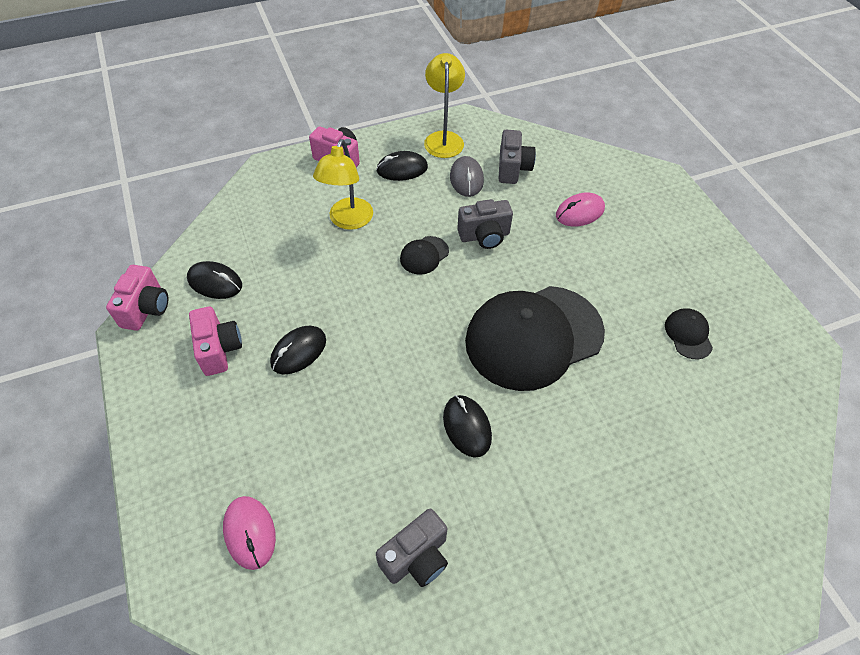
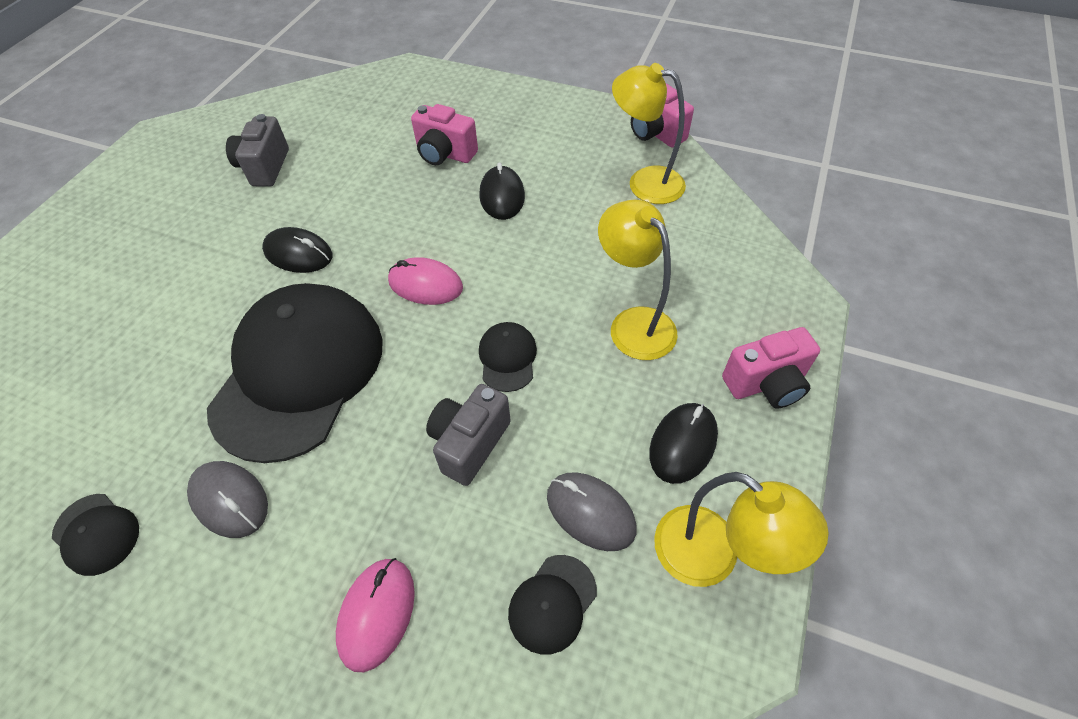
camera: 135 degrees right, 0 degrees up
black mouse [187,261,242,299] -> yellow lamp [612,63,686,204]
pink camera [189,306,242,376] -> pink camera moved to [411,104,478,165]
pink mouse [223,496,276,570] -> pink mouse moved to [388,257,463,305]
grey camera [499,130,536,184] -> black cap [508,555,597,655]
none -> grey mouse [187,461,268,538]

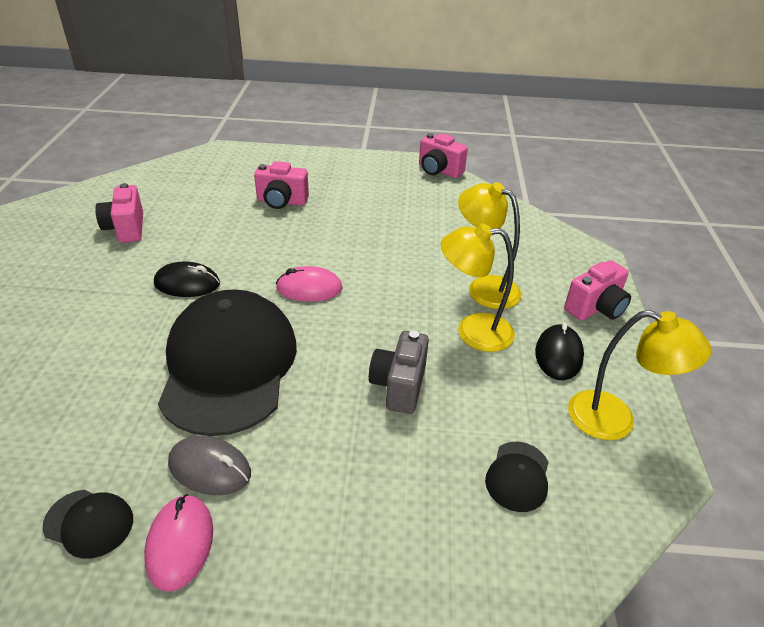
camera: 20 degrees left, 15 degrees down
grey camera [226,114,289,187] -> pink camera [95,183,143,243]
pink mouse [336,558,415,672] -> pink mouse moved to [144,494,213,592]
black mouse [479,162,525,220] -> none
black cap [479,322,537,392] -> none
grey mouse [547,472,637,551] -> none
yellow lamp [612,63,686,204] -> yellow lamp moved to [441,223,515,352]

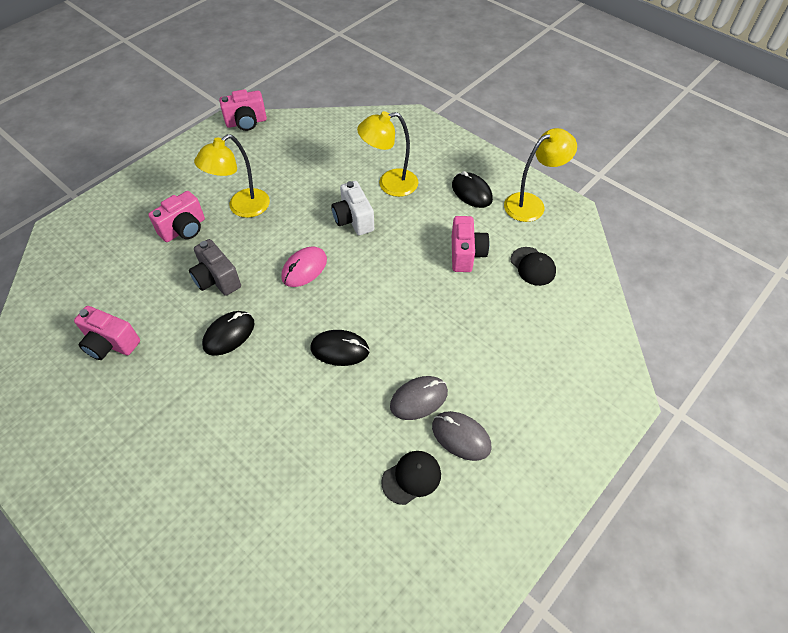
camera: 50 degrees left, 15 degrees up
pink mouse [144,494,213,592] -> grey mouse [432,411,492,461]
black cap [158,289,297,436] -> black mouse [311,330,370,366]
grey camera [369,331,429,414] -> grey camera moved to [189,239,241,296]
yellow lamp [441,223,515,352] -> yellow lamp moved to [194,134,270,218]
pink camera [564,260,631,320] -> pink camera moved to [452,216,489,272]
none -> white camera [331,181,374,235]

